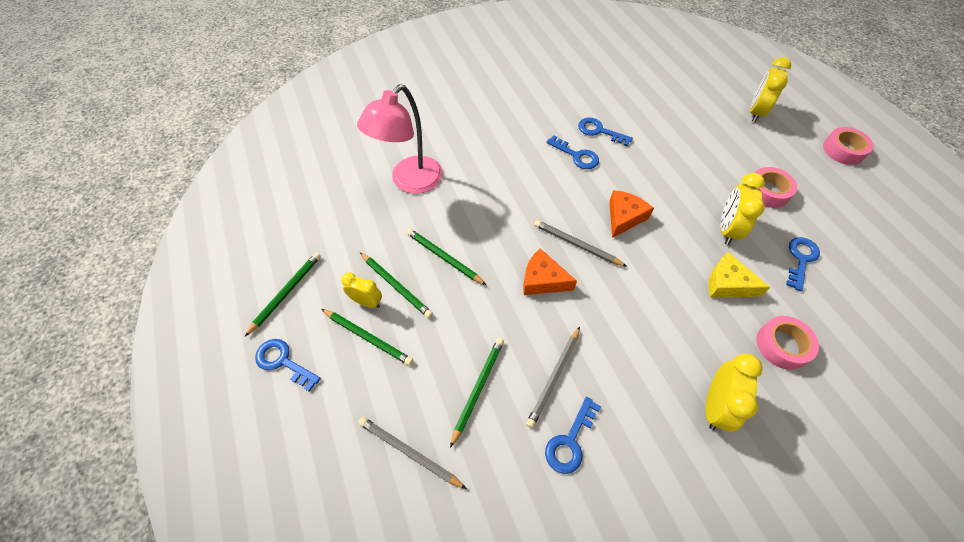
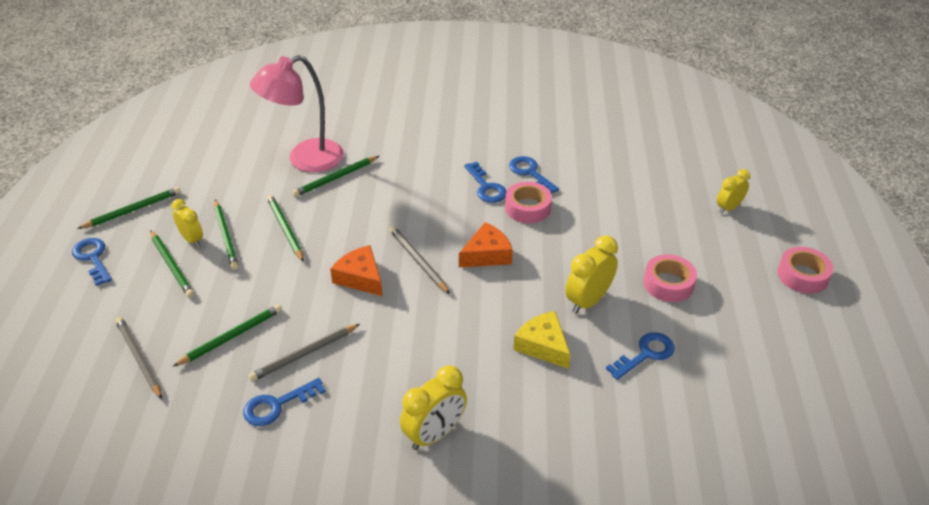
camera: 25 degrees right, 15 degrees down
yellow clock [750,57,791,122] -> yellow clock [717,169,750,214], size x0.65
pink tape [756,316,819,370] -> pink tape moved to [505,182,552,223]
none -> green pencil [292,156,379,197]

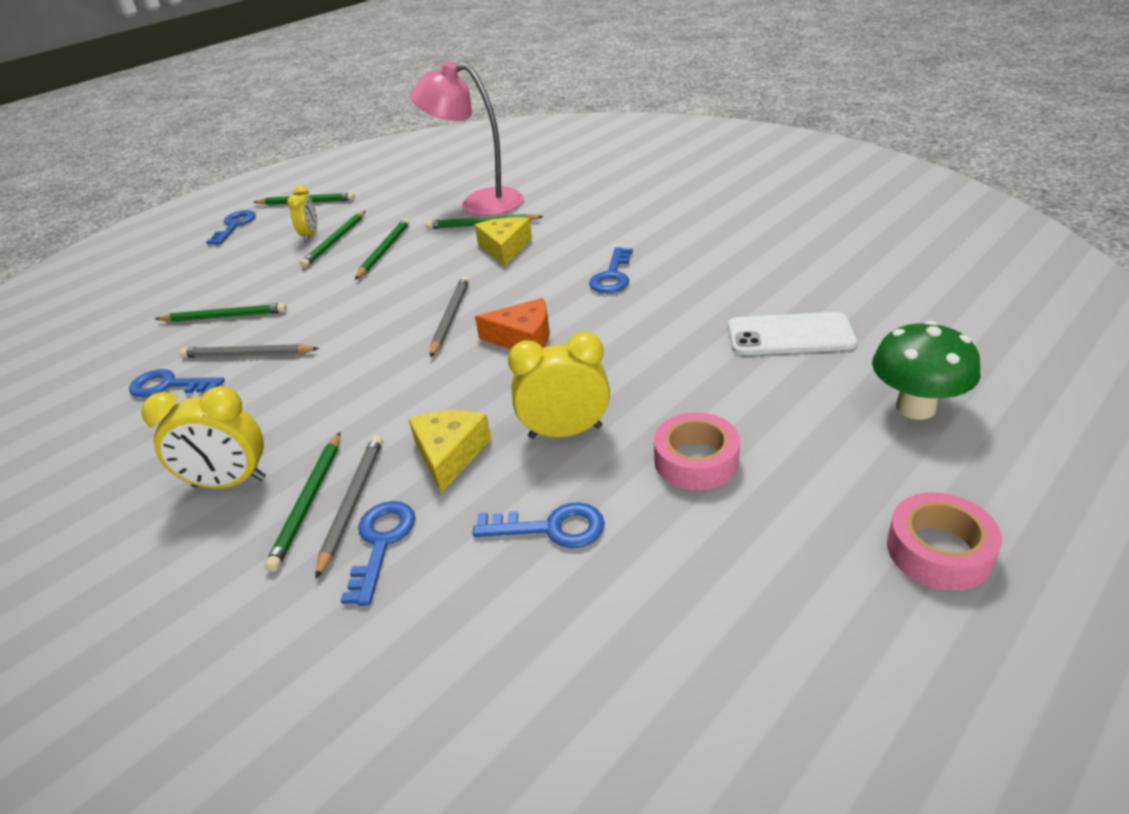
camera: 45 degrees right, 5 degrees down
grey pencil [115,317,162,399] -> grey pencil moved to [315,435,383,579]
green pencil [150,230,194,298] -> green pencil moved to [265,432,340,572]
orange cheese [330,245,382,296] -> none
pink tape [505,182,552,223] -> none
blue key [509,156,559,193] -> blue key moved to [340,501,416,606]
yellow clock [717,169,750,214] -> green mushroom [872,320,980,420]
none -> yellow cheese [475,217,532,266]
none -> white phone [728,312,857,355]

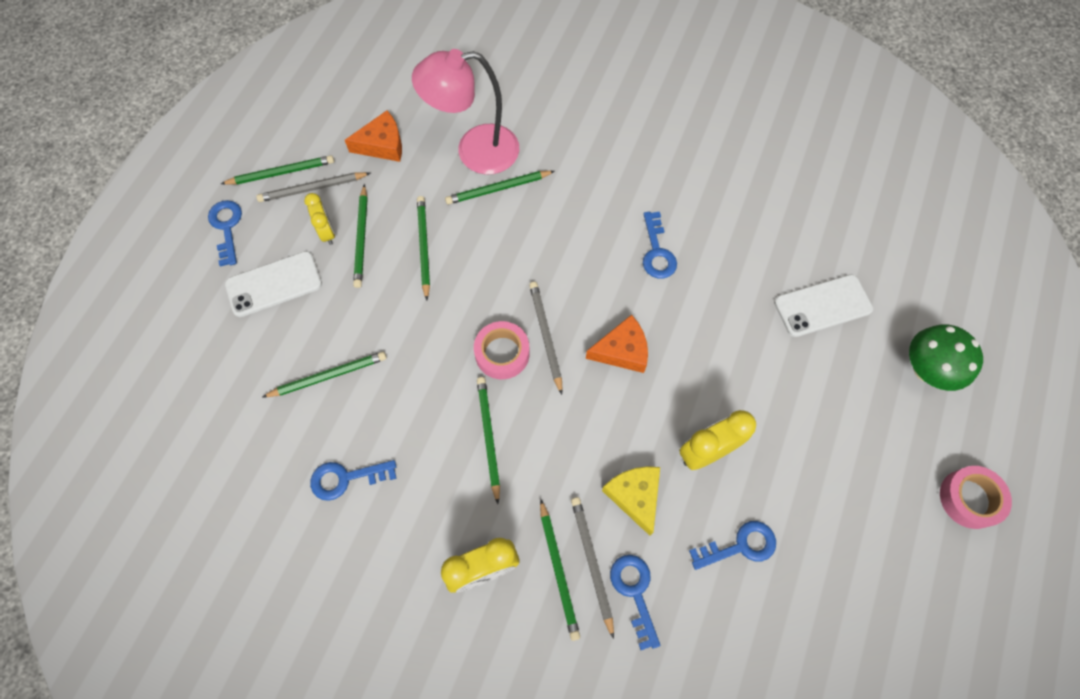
camera: 25 degrees left, 30 degrees up
grey pencil [180,344,319,358] -> grey pencil moved to [256,172,370,202]
yellow cheese [475,217,532,266] -> none
pink tape [654,412,740,490] -> pink tape moved to [474,321,530,379]
none -> white phone [225,251,322,317]
none -> orange cheese [345,110,402,162]
none -> green pencil [477,377,500,504]

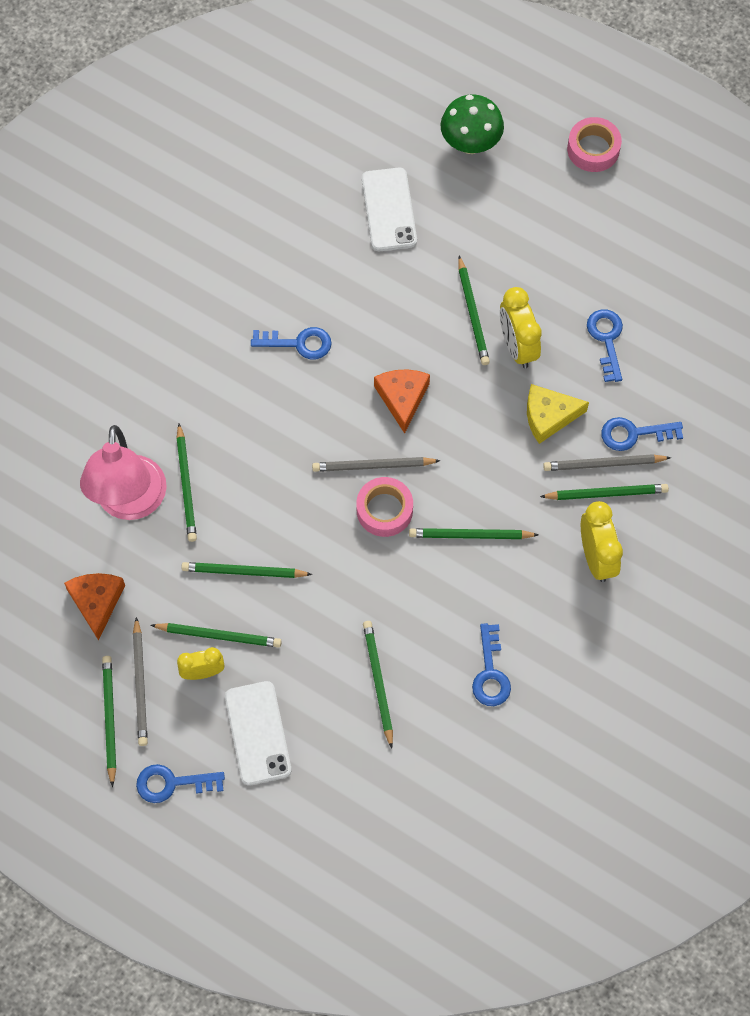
camera: 80 degrees left, 0 degrees up
none -> green pencil [458,256,490,365]

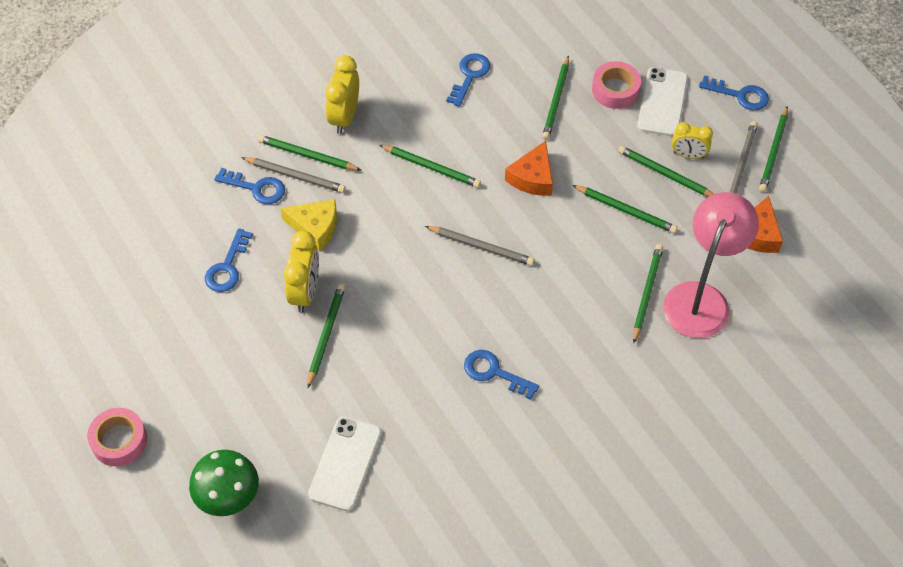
camera: 155 degrees left, 10 degrees down
pink tape [356,477,413,537] -> pink tape moved to [592,61,641,109]
orange cheese [374,369,430,434] -> orange cheese moved to [505,141,553,196]

